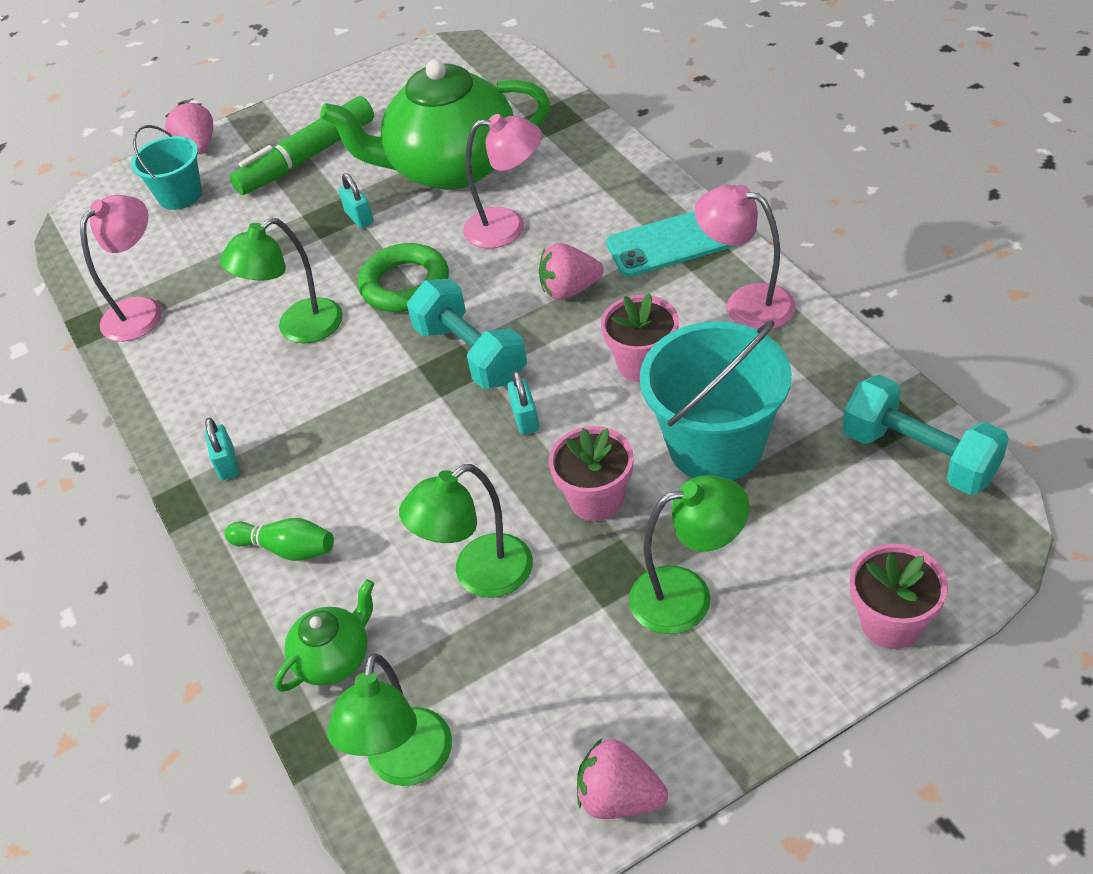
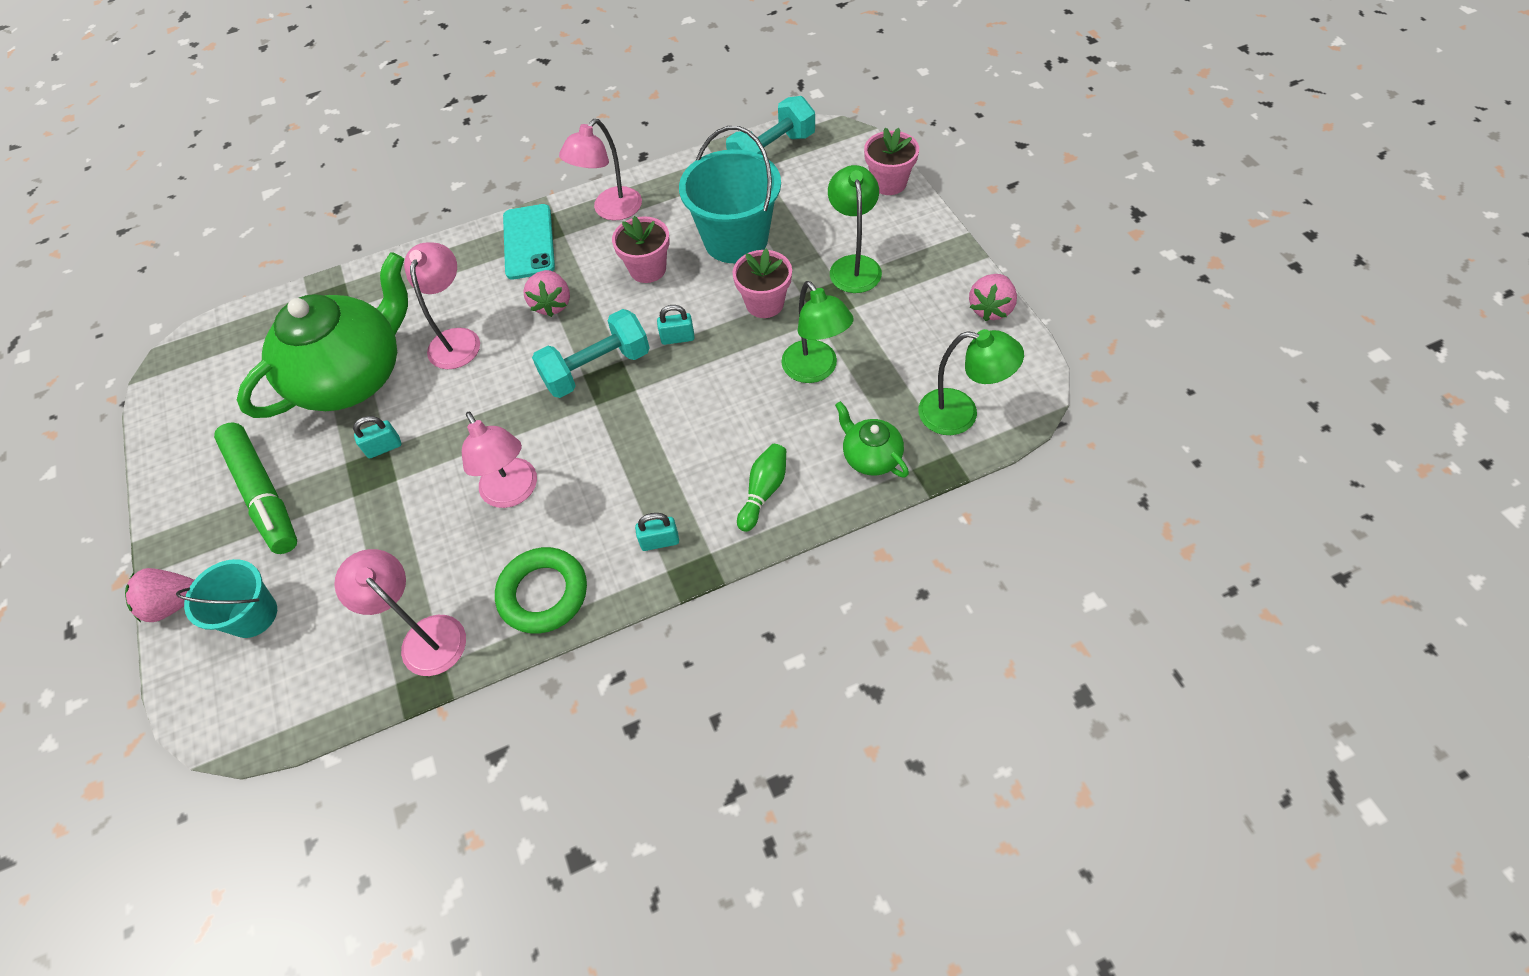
camera: 85 degrees left, 10 degrees up
green lamp [220,218,343,343] -> pink lamp [462,412,537,508]
green teapot [320,59,550,190] -> green teapot turned 135 degrees counterclockwise [237,252,408,418]
green ring [358,243,449,312] -> green ring moved to [495,547,587,634]

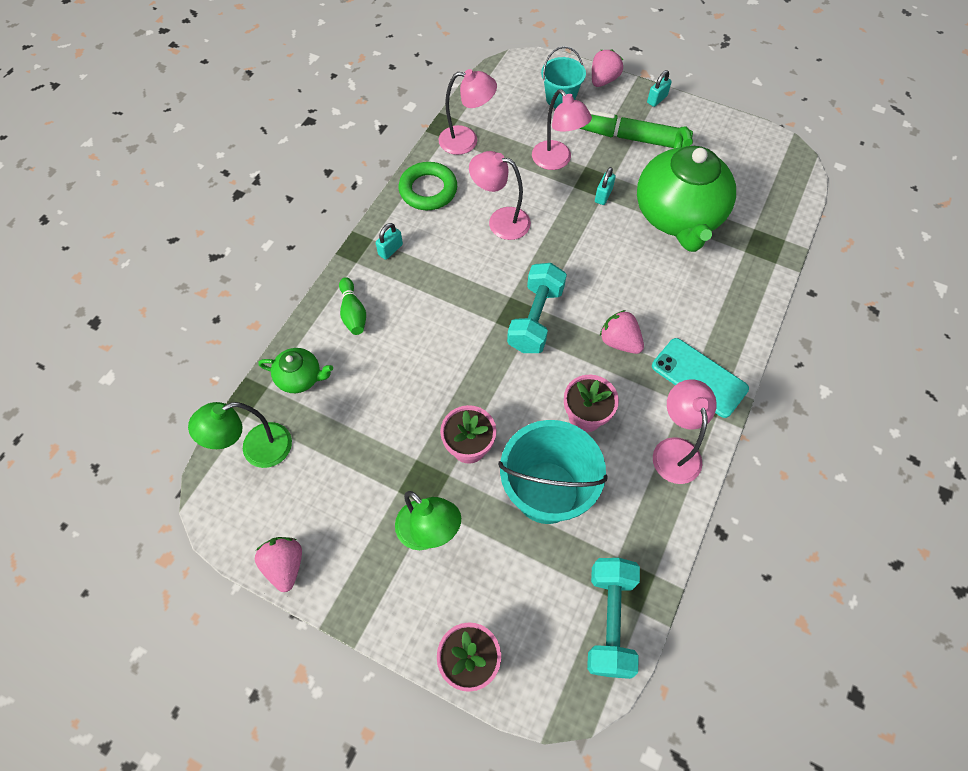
camera: 135 degrees right, 5 degrees up
pink lamp [404,242,480,369] -> pink lamp moved to [532,89,592,170]
turquoise padlock [657,305,695,345] -> turquoise padlock moved to [647,70,672,107]
green lamp [781,281,854,383] -> none

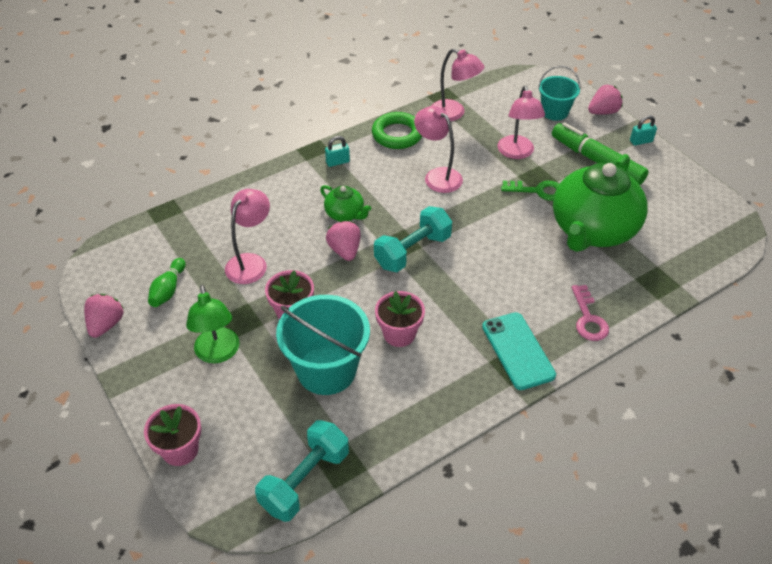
camera: 30 degrees right, 15 degrees down
green lamp [188,402,292,468] -> none
green teapot [258,348,333,393] -> green teapot moved to [320,185,371,221]
green bowling pin [339,277,366,335] -> green bowling pin moved to [148,258,186,307]
turquoise padlock [595,167,616,205] -> green key [501,181,559,201]
pink strawberry [600,310,644,354] -> pink strawberry moved to [326,221,361,261]
pink lamp [653,379,717,484] -> pink lamp moved to [225,189,270,284]
none -> pink key [571,285,609,341]

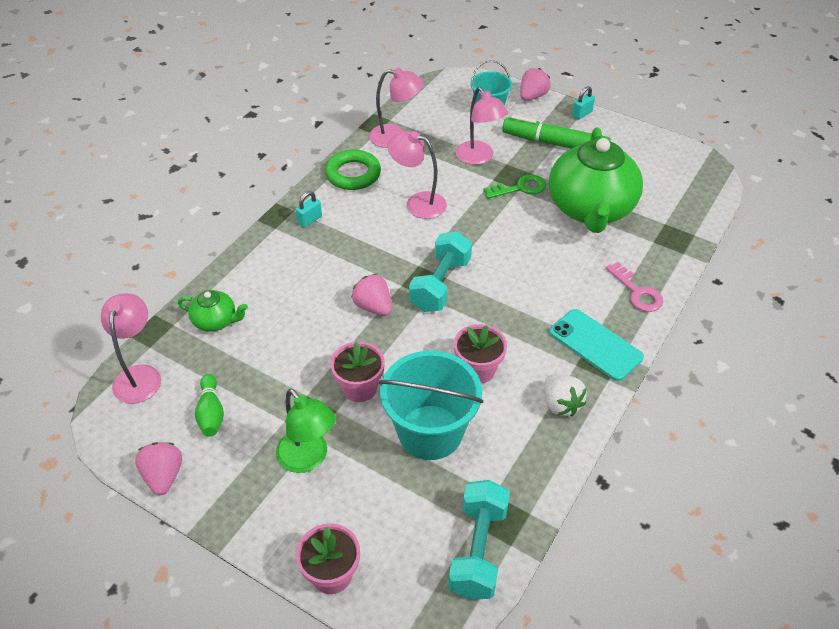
camera: 25 degrees left, 0 degrees up
pink lamp [225,189,270,284] -> pink lamp moved to [101,293,161,404]
green teapot [320,185,371,221] -> green teapot moved to [178,290,248,332]
none -> white strawberry [544,374,587,416]

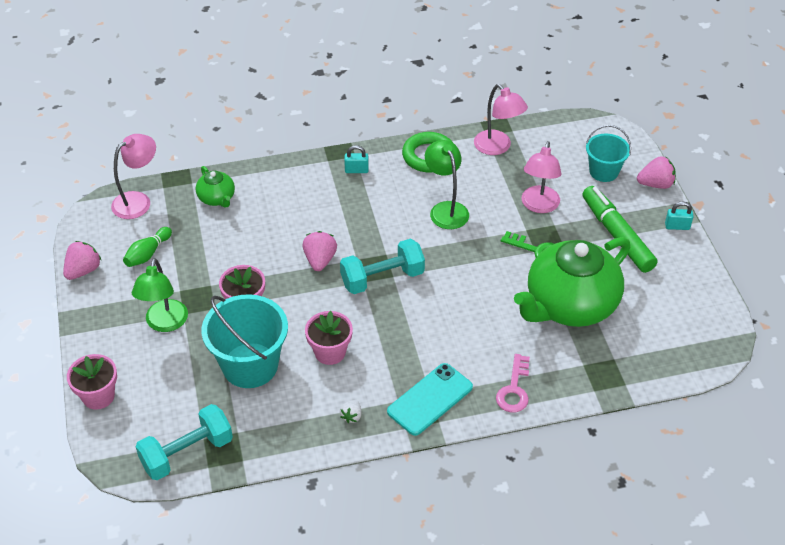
camera: 45 degrees right, 0 degrees up
pink lamp [387,131,447,219] -> green lamp [425,140,469,229]
white strawberry [544,374,587,416] -> white strawberry [340,400,362,423], size x0.58
turquoise phone [549,309,644,381] -> turquoise phone turned 45 degrees clockwise [387,363,473,436]

